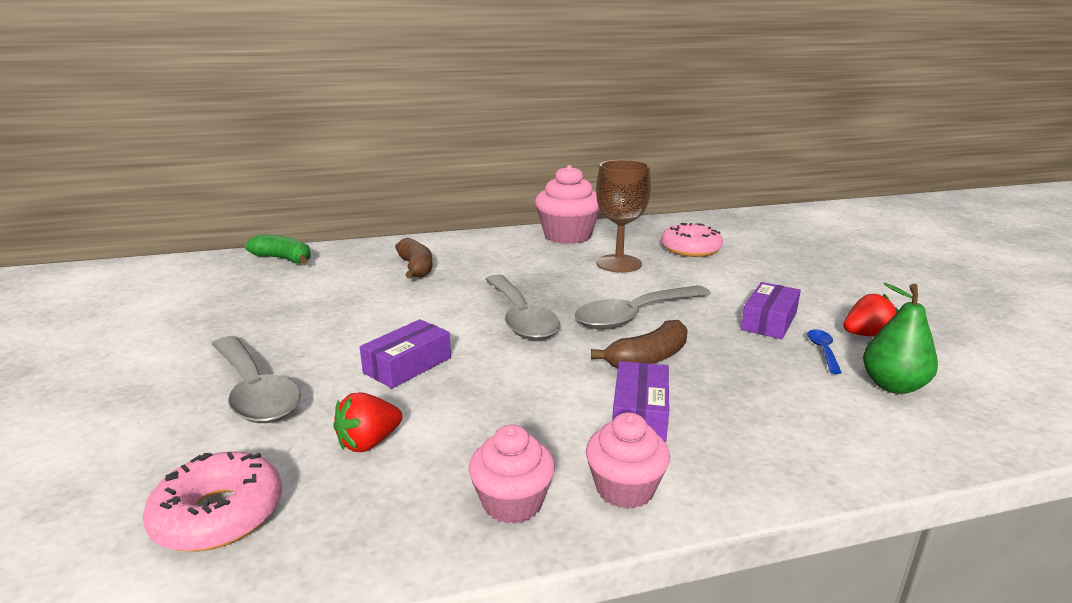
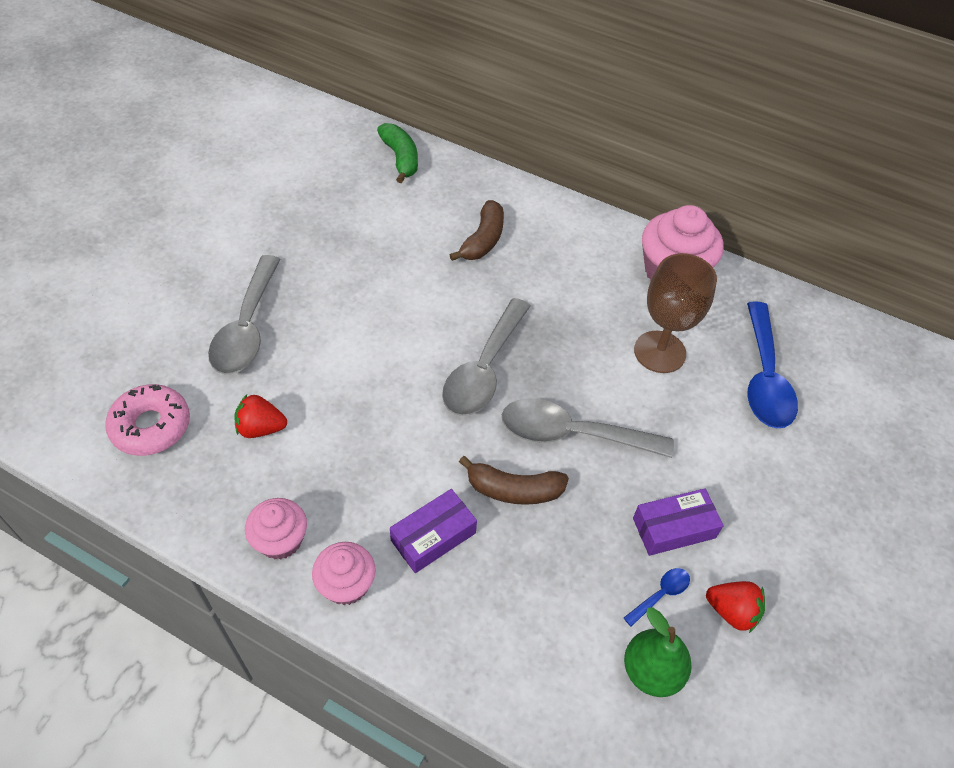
camera: 40 degrees right, 30 degrees up
purple box [360,319,451,388] -> none
pink donut [661,223,723,257] -> blue spoon [747,301,798,428]

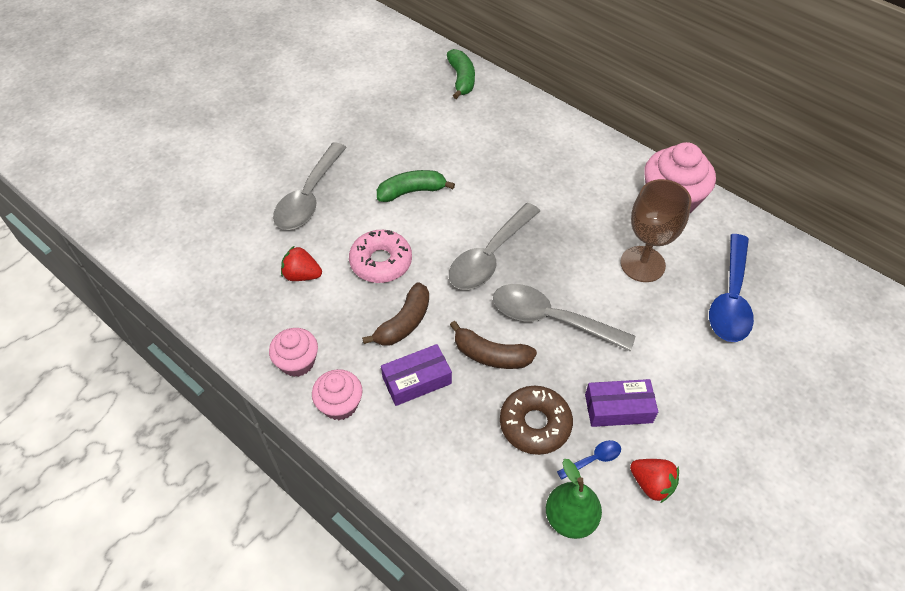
camera: 15 degrees right, 0 degrees up
pink donut [105,384,190,456] -> pink donut moved to [349,230,412,283]
brown banana [450,200,504,261] -> brown banana moved to [362,282,429,346]
none -> green banana [377,170,455,202]
none -> brown donut [500,386,573,455]

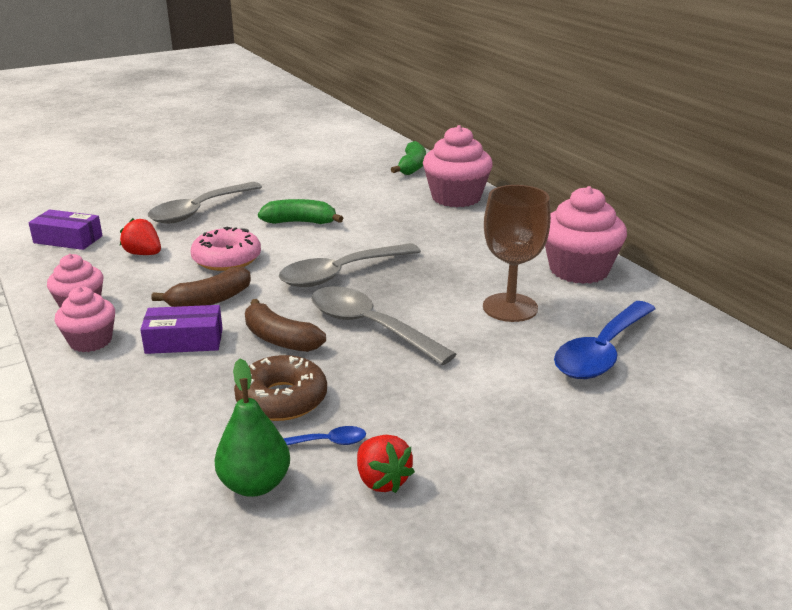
camera: 20 degrees right, 25 degrees down
purple box [585,379,658,427] -> purple box moved to [28,210,103,250]
none -> pink cupcake [423,125,493,207]

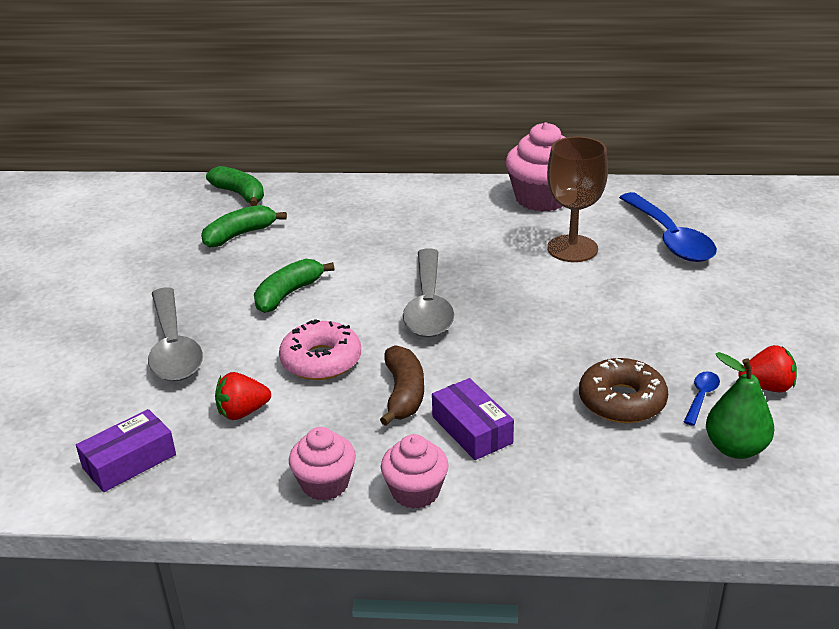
camera: 55 degrees left, 5 degrees up
purple box [140,305,223,354] -> purple box turned 60 degrees counterclockwise [432,378,514,460]
brown banana [245,299,326,352] -> none
grey spoon [311,286,456,365] -> none
pink cupcake [423,125,493,207] -> none
none -> green banana [201,205,287,248]

